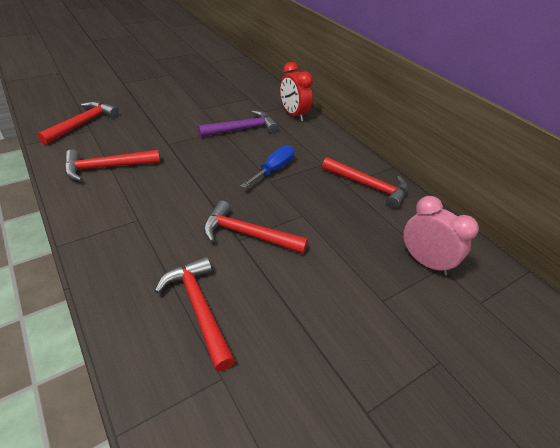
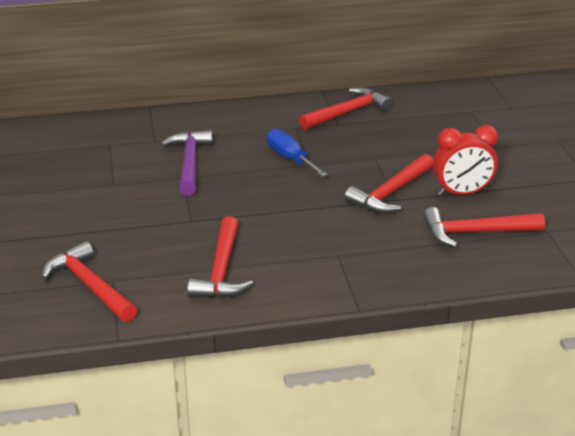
camera: 65 degrees left, 10 degrees down
red clock [280,62,313,122] -> red clock moved to [433,125,498,196]
pink clock [403,196,479,276] -> none

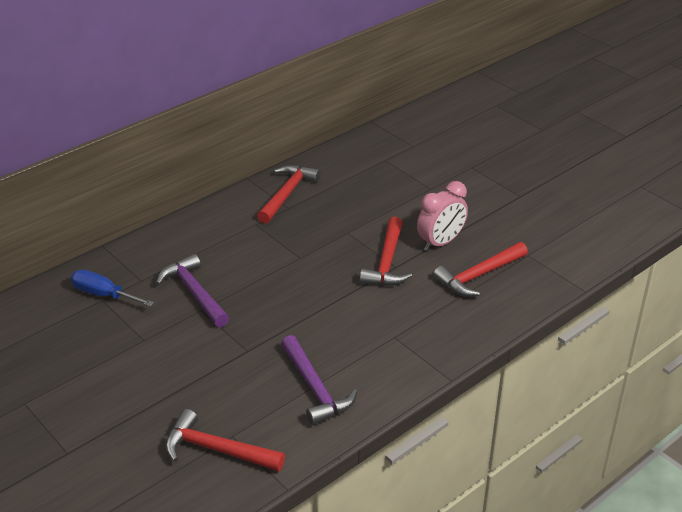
camera: 30 degrees left, 5 degrees up
red hammer [187,216,253,298] -> purple hammer [281,335,357,425]
blue screwdriver [267,128,328,177] -> blue screwdriver moved to [71,270,154,307]
red clock [433,125,498,196] -> pink clock [417,181,468,251]

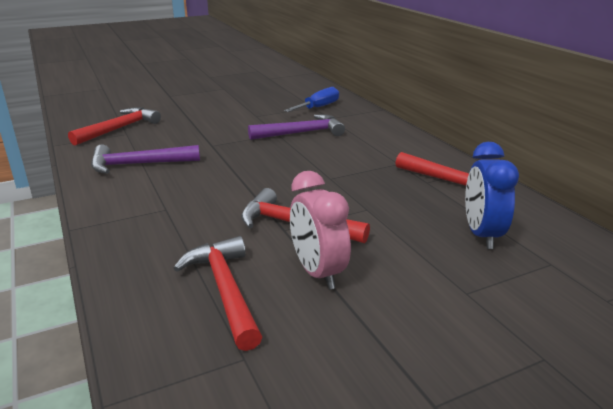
camera: 105 degrees right, 10 degrees down
none -> blue clock [465,142,519,249]

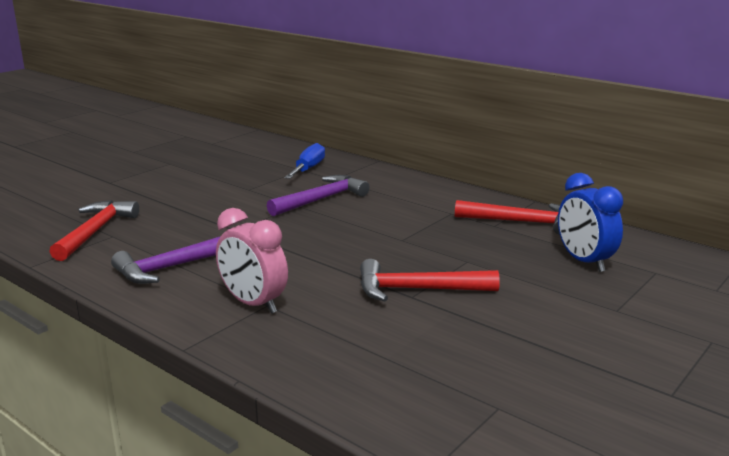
camera: 25 degrees left, 5 degrees down
red hammer [173,236,262,351] -> none
pink clock [290,171,351,290] -> pink clock moved to [216,208,288,314]

